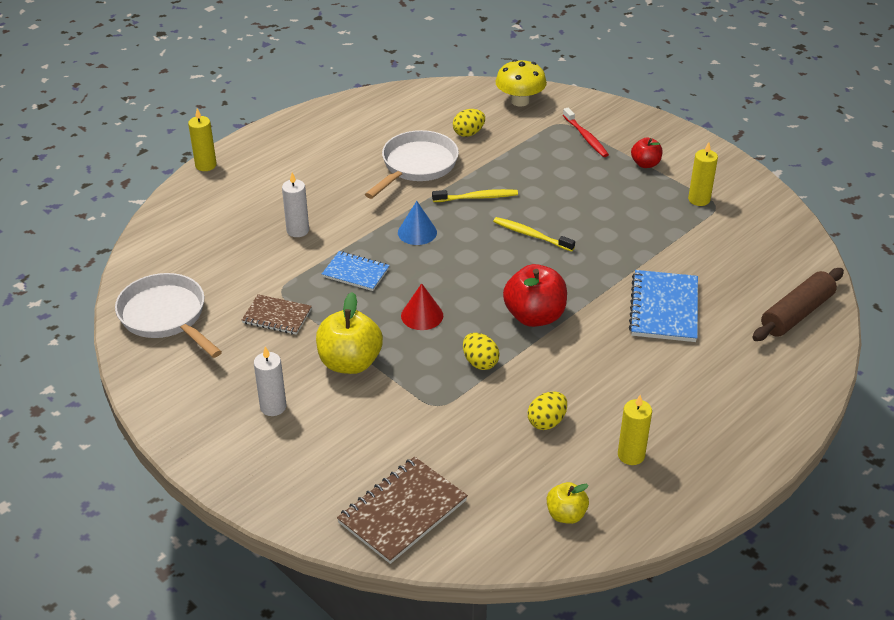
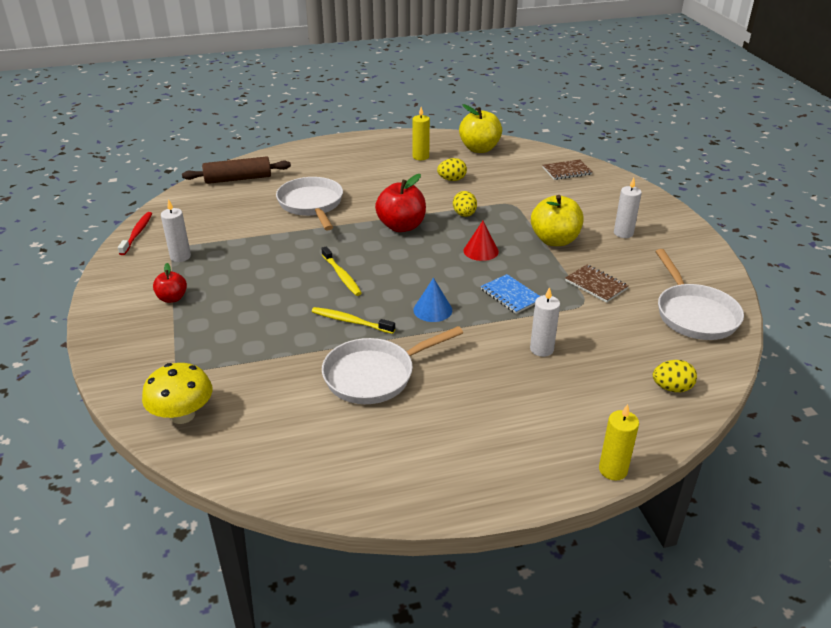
camera: 150 degrees left, 5 degrees down
brown notebook [337,457,468,564] -> brown notebook [542,160,592,180], size x0.63
yellow egg [453,109,485,137] -> yellow egg moved to [653,360,697,392]
yellow apple [547,482,589,524] -> yellow apple [459,104,502,153], size x1.77
red toothbrush [563,108,609,157] -> red toothbrush moved to [118,212,152,255]
blue notebook [629,270,698,342] -> white pan [276,177,343,231]
yellow candle [688,142,718,206] -> white candle [161,199,191,262]

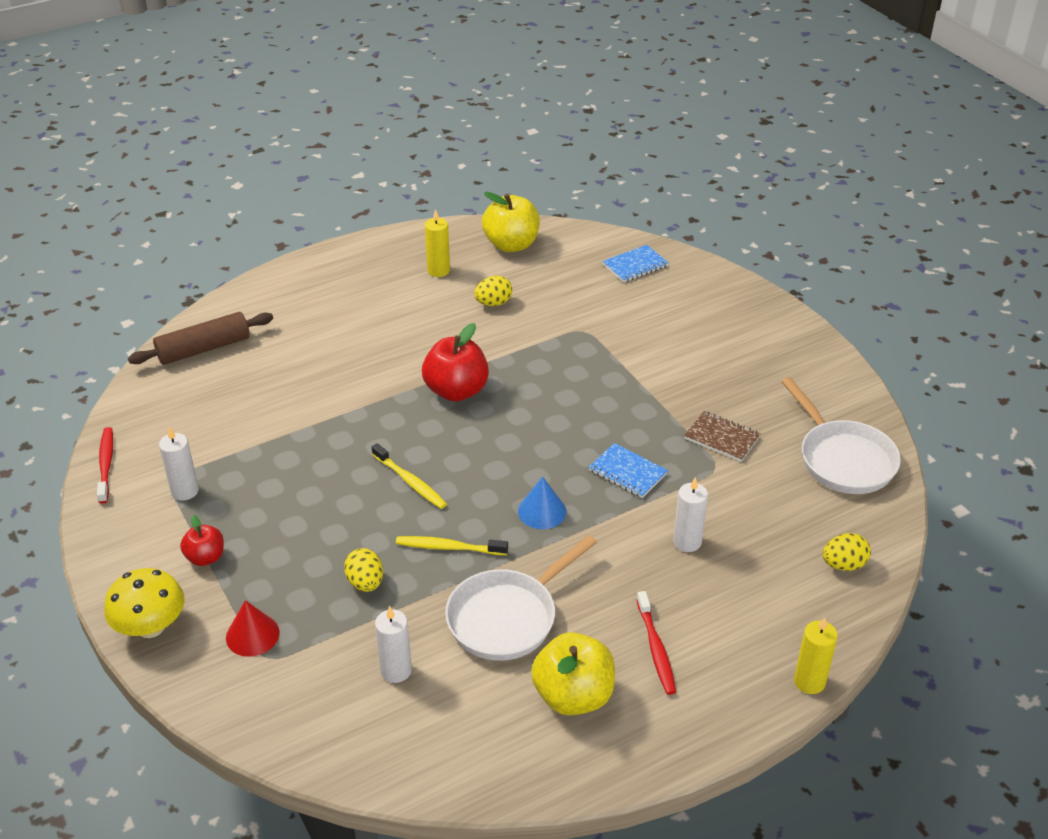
camera: 15 degrees left, 5 degrees up
yellow mushroom [142,363,212,424] -> yellow mushroom moved to [104,568,185,638]
white pan [276,177,343,231] -> none
yellow egg [453,191,477,217] -> yellow egg moved to [344,548,383,592]
red cone [464,221,499,261] -> red cone moved to [226,600,280,657]
yellow apple [531,195,584,246] -> yellow apple moved to [531,632,615,716]
brown notebook [542,160,592,180] -> blue notebook [602,245,668,283]
white candle [614,178,642,238] -> white candle moved to [375,606,412,683]
none -> red toothbrush [636,591,676,695]

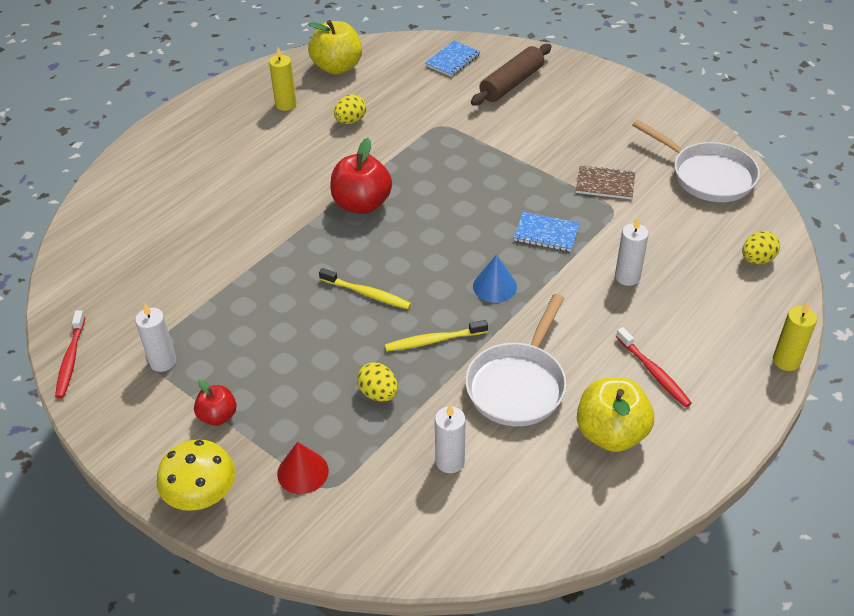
camera: 20 degrees left, 5 degrees up
red toothbrush [97,427,113,504] -> red toothbrush turned 150 degrees counterclockwise [55,310,85,398]
brown rolling pin [128,312,273,365] -> brown rolling pin moved to [471,44,552,106]

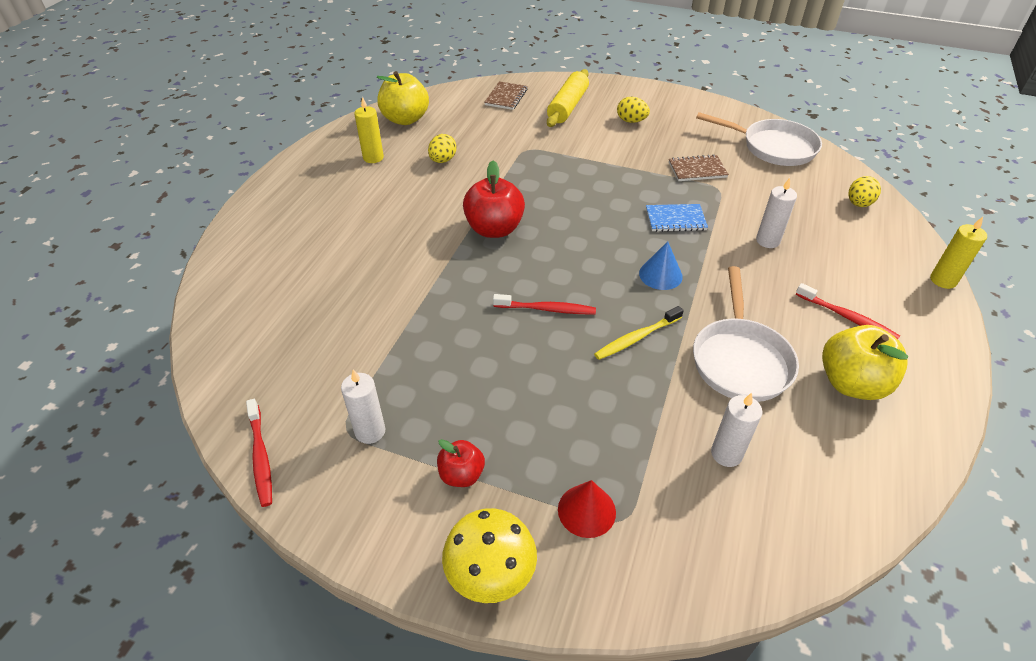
camera: 20 degrees left, 0 degrees up
yellow toothbrush [319,268,411,309] -> red toothbrush [493,294,596,314]
yellow egg [357,362,398,402] -> yellow egg moved to [617,97,650,123]
blue notebook [425,41,481,77] -> brown notebook [484,81,527,110]
brown rolling pin [471,44,552,106] -> yellow rolling pin [547,69,589,127]

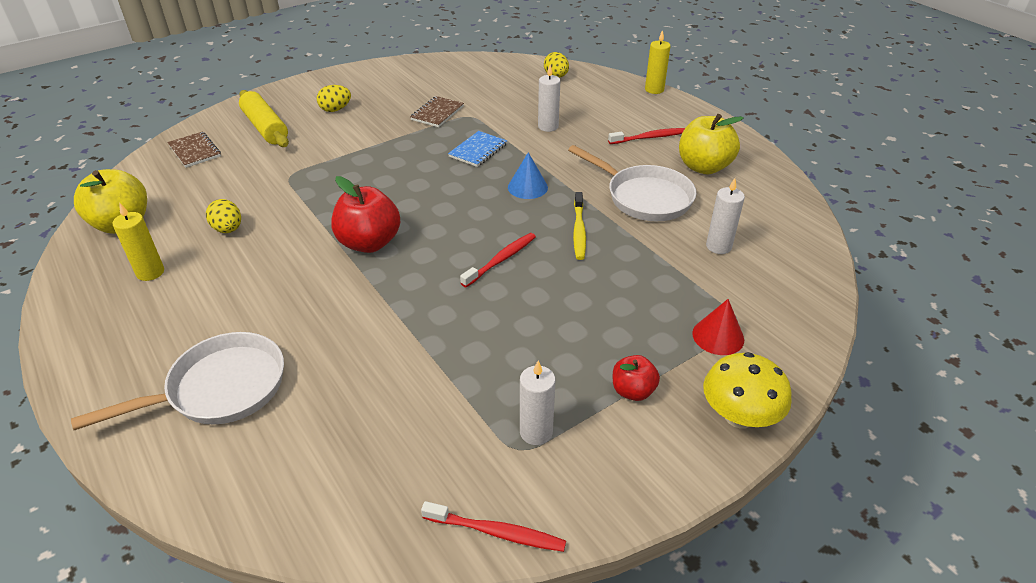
camera: 55 degrees left, 5 degrees down
white pan [696,112,822,166] -> white pan moved to [71,332,284,430]

